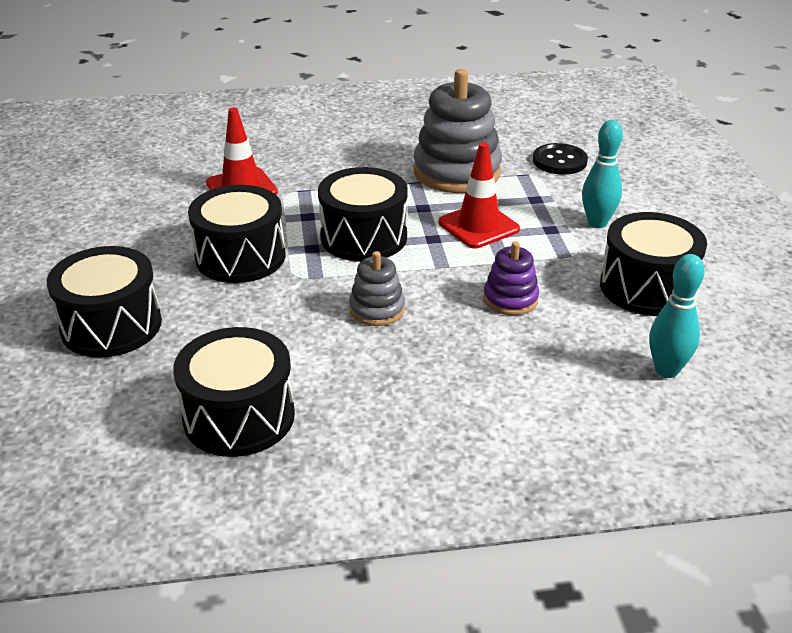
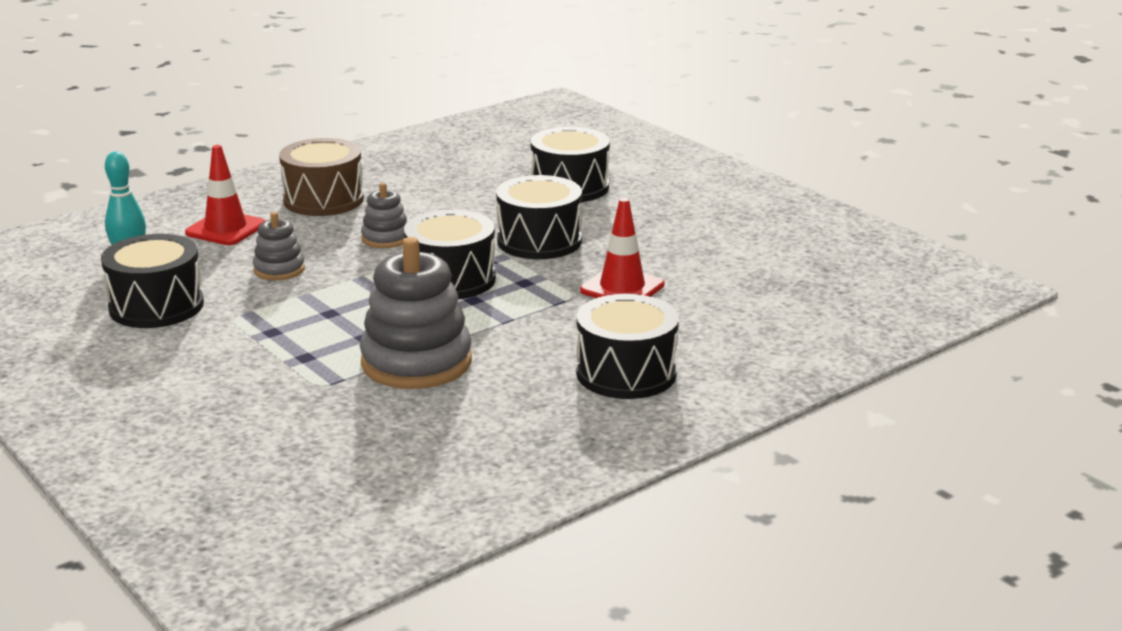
camera: 150 degrees right, 10 degrees down
black drum [173,327,295,457] -> black drum moved to [576,294,679,399]
red traffic cone [438,142,520,248] -> red traffic cone moved to [185,145,265,245]
purple stacking toy [483,241,539,315] -> grey stacking toy [253,212,305,280]
black button [533,143,588,175] -> none
turquoise bowling pin [582,120,623,228] -> none
none -> brown drum [279,138,364,216]

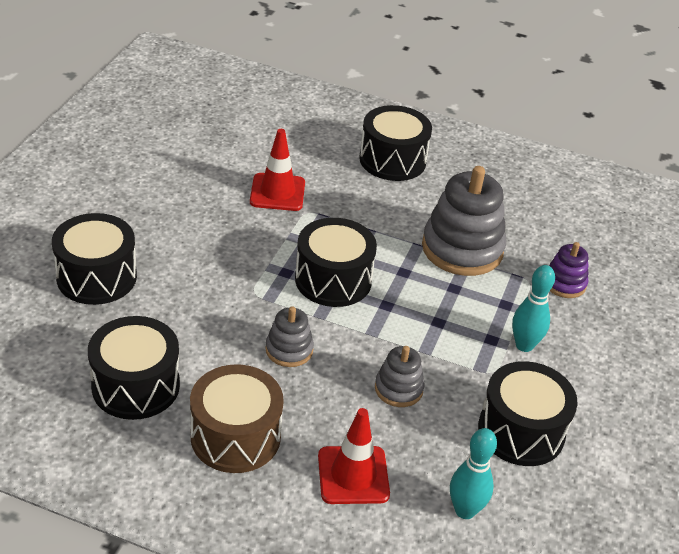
camera: 125 degrees left, 15 degrees up
black drum [496,175,582,259] -> black drum moved to [88,316,180,420]
none -> turquoise bowling pin [512,265,555,352]
none -> purple stacking toy [549,242,588,298]

